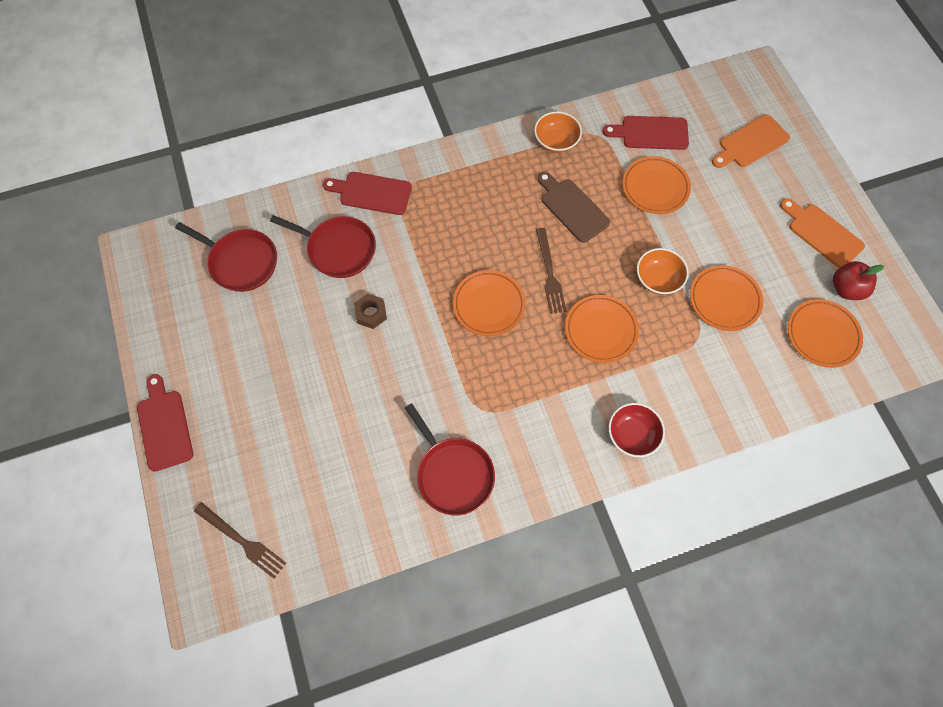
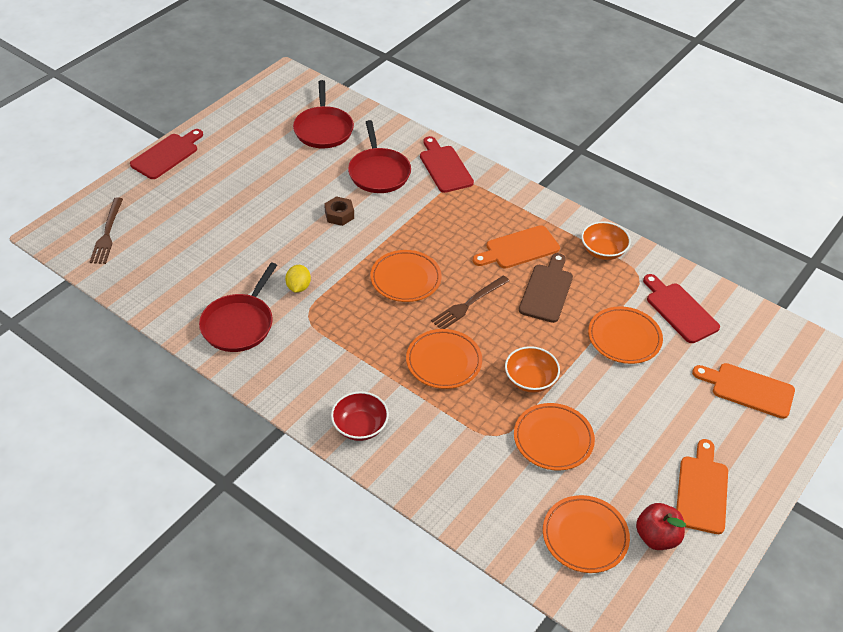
camera: 55 degrees right, 20 degrees down
none -> yellow lemon [285,265,311,293]
none -> orange cutting board [473,225,560,269]

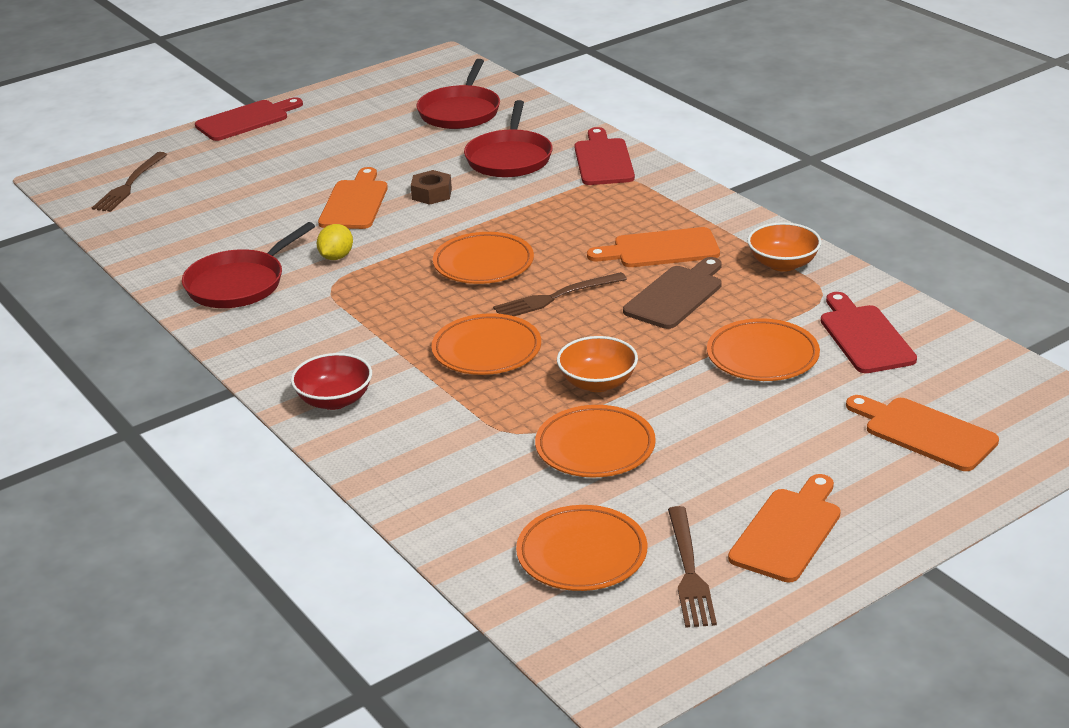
camera: 20 degrees right, 15 degrees down
red apple [636,503,686,550] -> brown fork [668,506,717,628]
none -> orange cutting board [318,167,388,229]

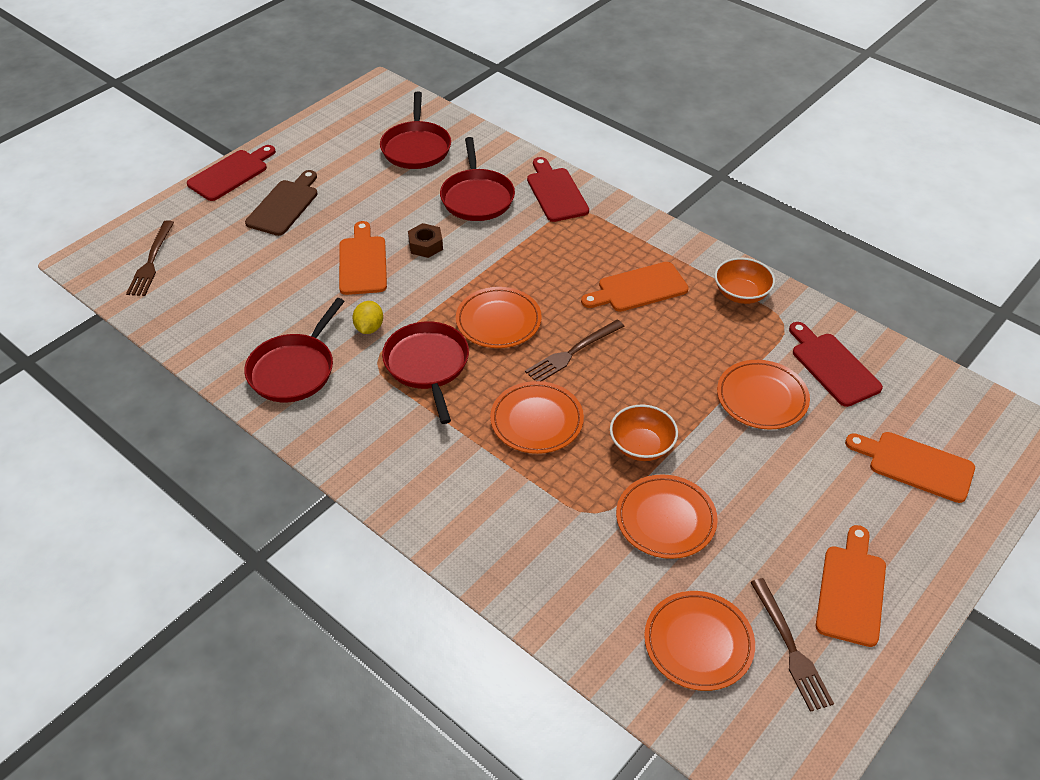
camera: 15 degrees left, 15 degrees up
red bowl [291,353,372,410] -> none
brown cutting board [623,257,722,329] -> brown cutting board moved to [245,170,317,236]
none -> red pan [382,321,469,424]

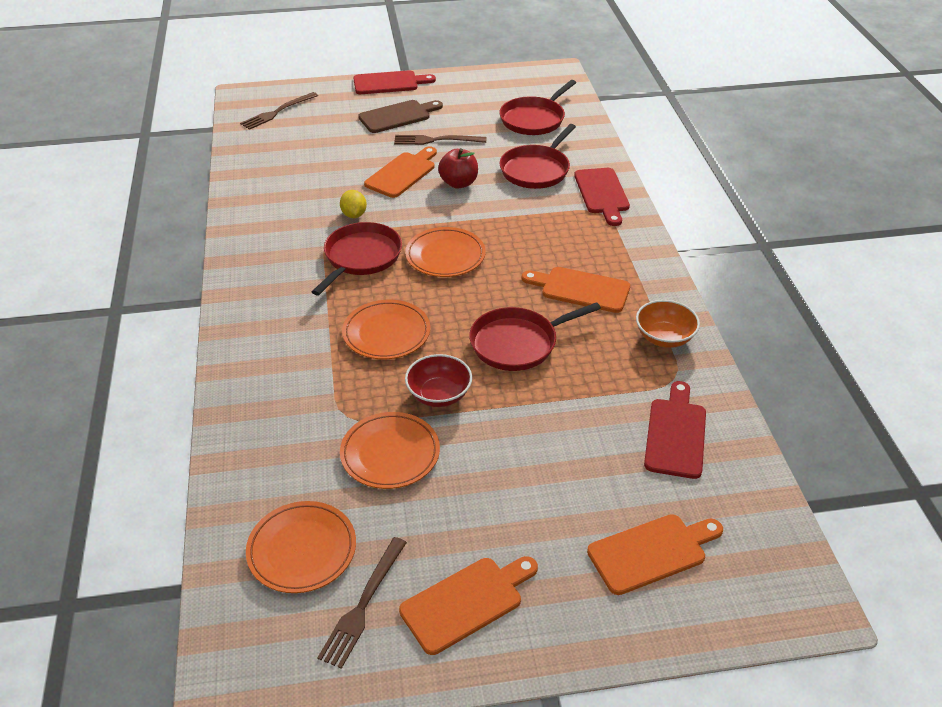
camera: 40 degrees right, 5 degrees down
red pan [244,298,345,402] -> red pan moved to [469,302,601,371]
yellow lemon [352,301,383,334] -> yellow lemon turned 60 degrees counterclockwise [340,190,367,218]
brown nut [408,223,443,258] -> red apple [438,148,478,189]
brown fork [525,320,624,381] -> brown fork moved to [394,135,486,145]
red cutting board [527,157,589,222] -> red cutting board turned 150 degrees clockwise [574,168,630,226]
orange bowl [610,404,678,461] -> red bowl [405,354,472,407]
orange plate [717,360,810,429] -> none
orange cutting board [845,432,975,503] -> orange cutting board turned 90 degrees clockwise [587,514,723,595]

